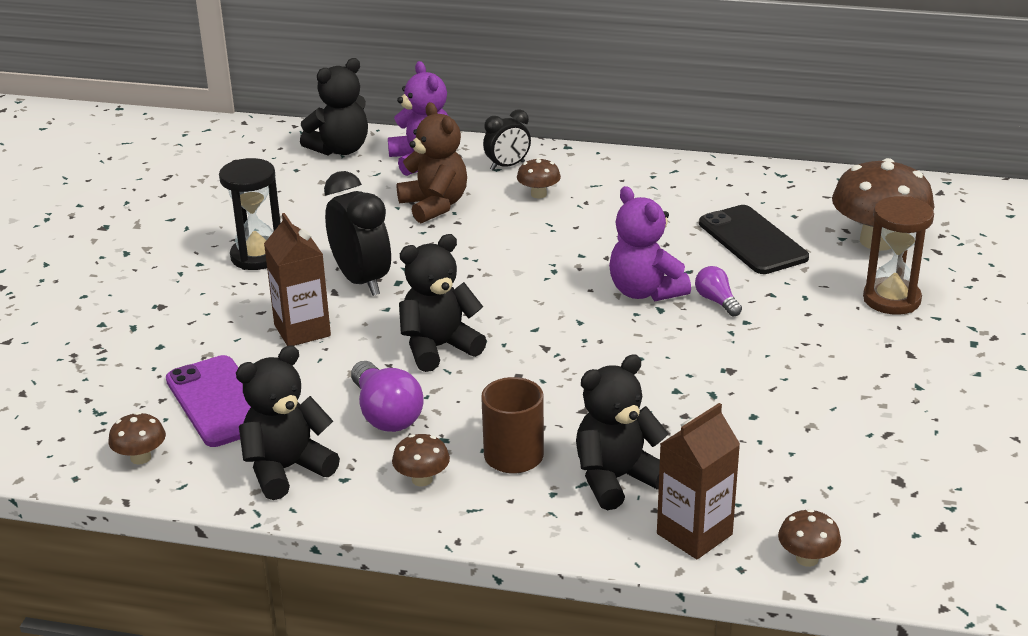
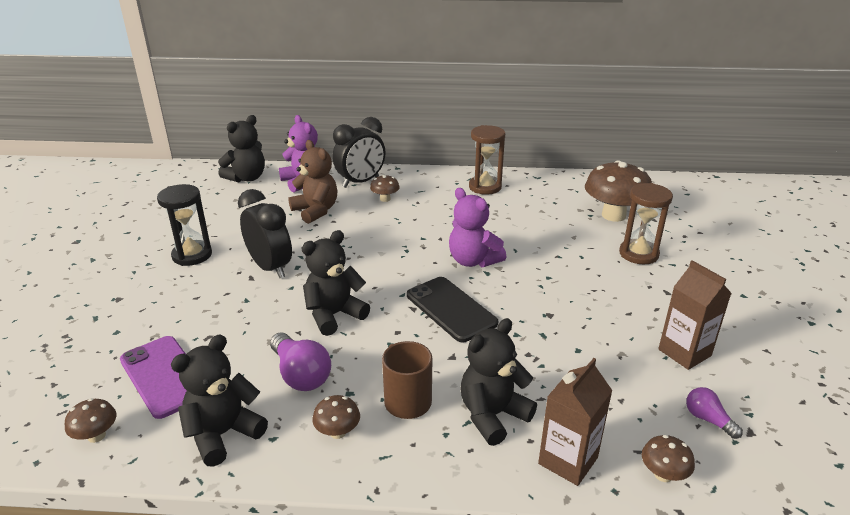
camera: 10 degrees left, 0 degrees up
brown carton [264,213,331,346] -> brown carton moved to [658,260,732,370]
black clock [483,109,531,171] -> black clock [333,117,386,188], size x1.68
purple light bulb [695,266,742,317] -> purple light bulb moved to [686,387,743,439]
black phone [699,205,809,274] -> black phone moved to [407,277,498,342]
none -> brown hourglass [469,125,505,195]

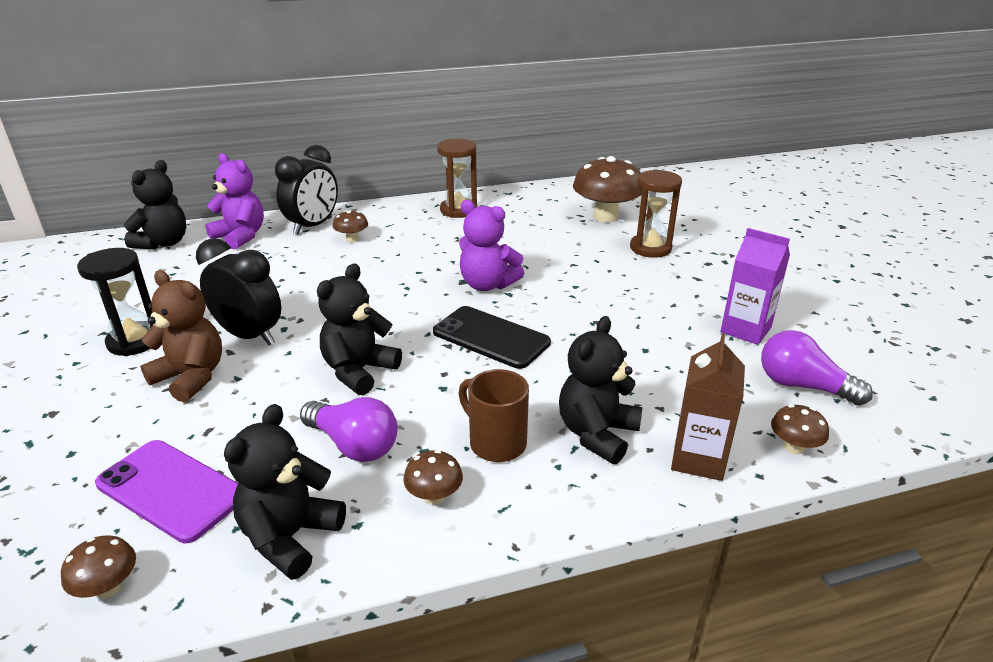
camera: 20 degrees left, 0 degrees up
brown teddy bear [288,140,337,224] -> brown teddy bear moved to [140,270,222,402]
brown carton [658,260,732,370] -> purple carton [720,228,790,345]
purple light bulb [686,387,743,439] -> purple light bulb [761,330,873,406], size x1.70

